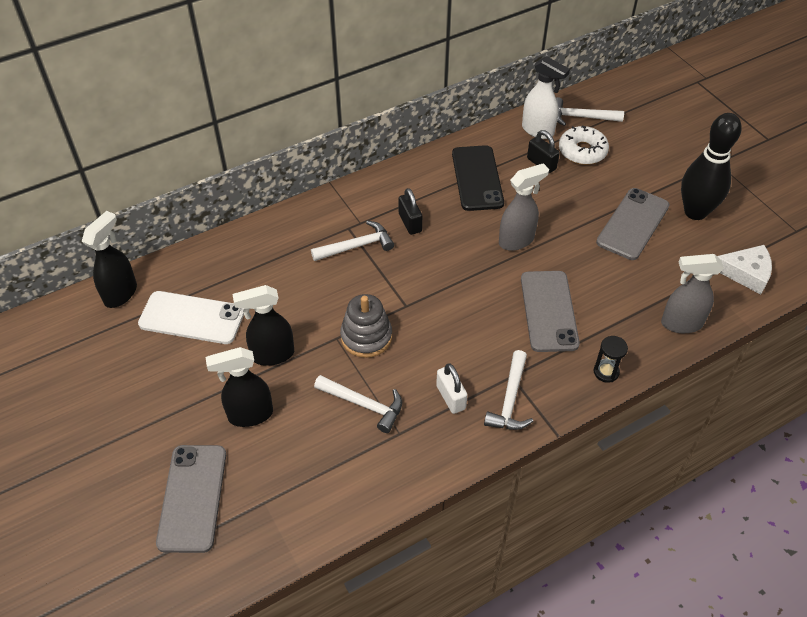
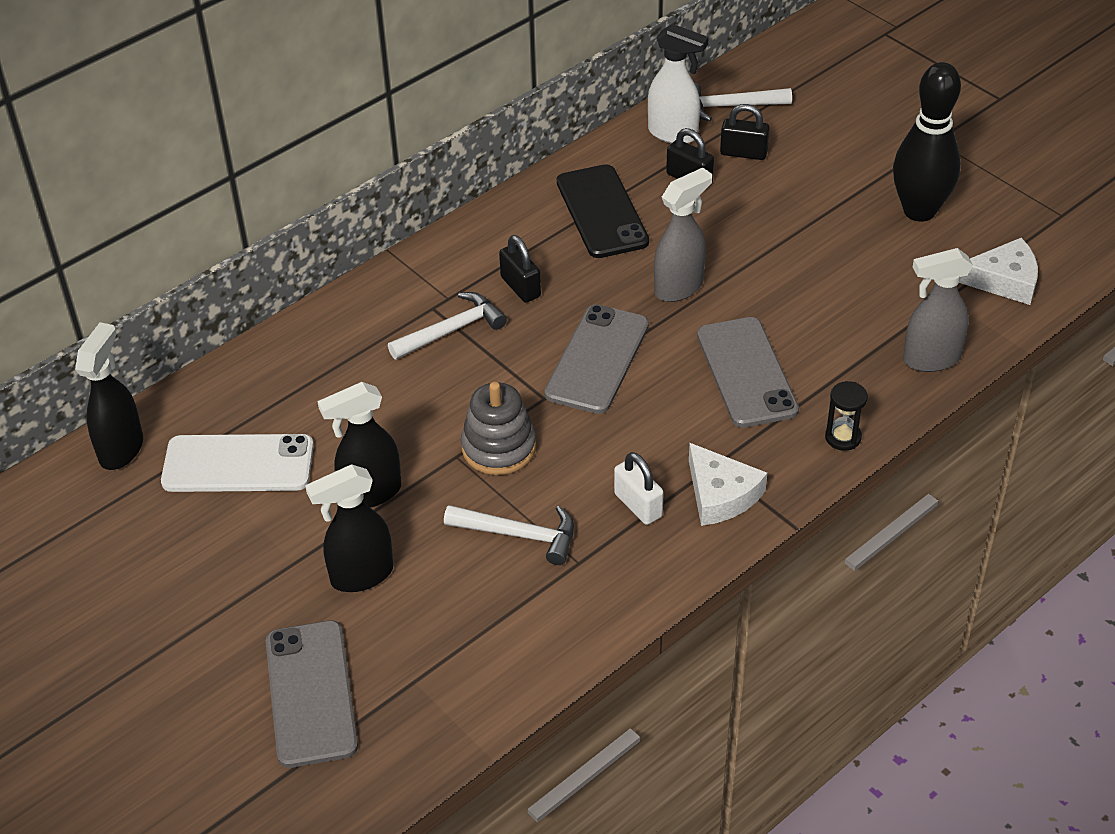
camera: 10 degrees left, 5 degrees down
white hammer [484,350,533,430] -> white cheese [689,443,767,526]
white donut [559,125,609,165] -> black padlock [720,104,770,160]
grey phone [596,188,670,260] -> grey phone moved to [544,304,649,414]

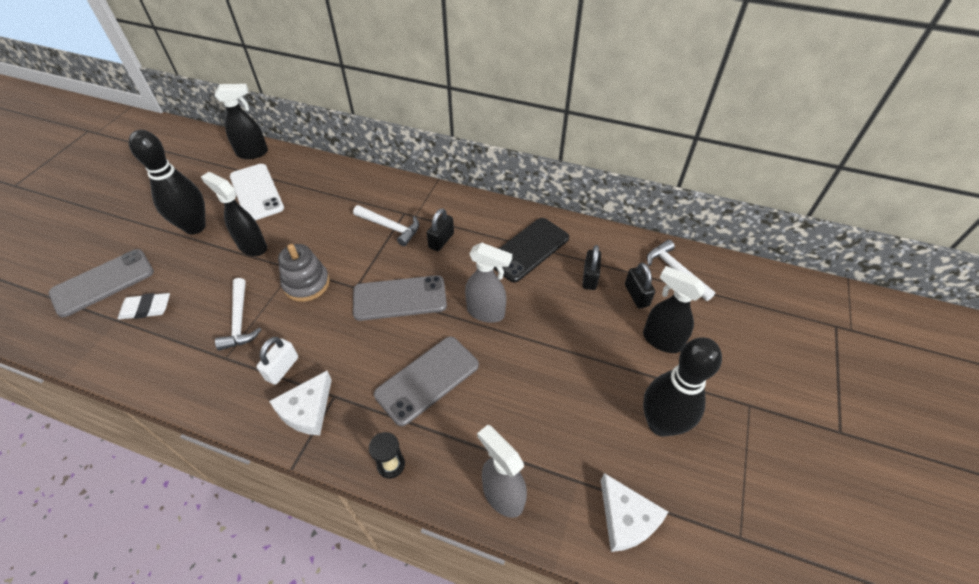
camera: 60 degrees right, 5 degrees up
black spray bottle [305,464,393,592] -> black spray bottle moved to [643,266,706,353]
white spray bottle [648,24,709,144] -> none
none -> white eraser [118,293,170,320]
none -> black bowling pin [129,130,206,235]

